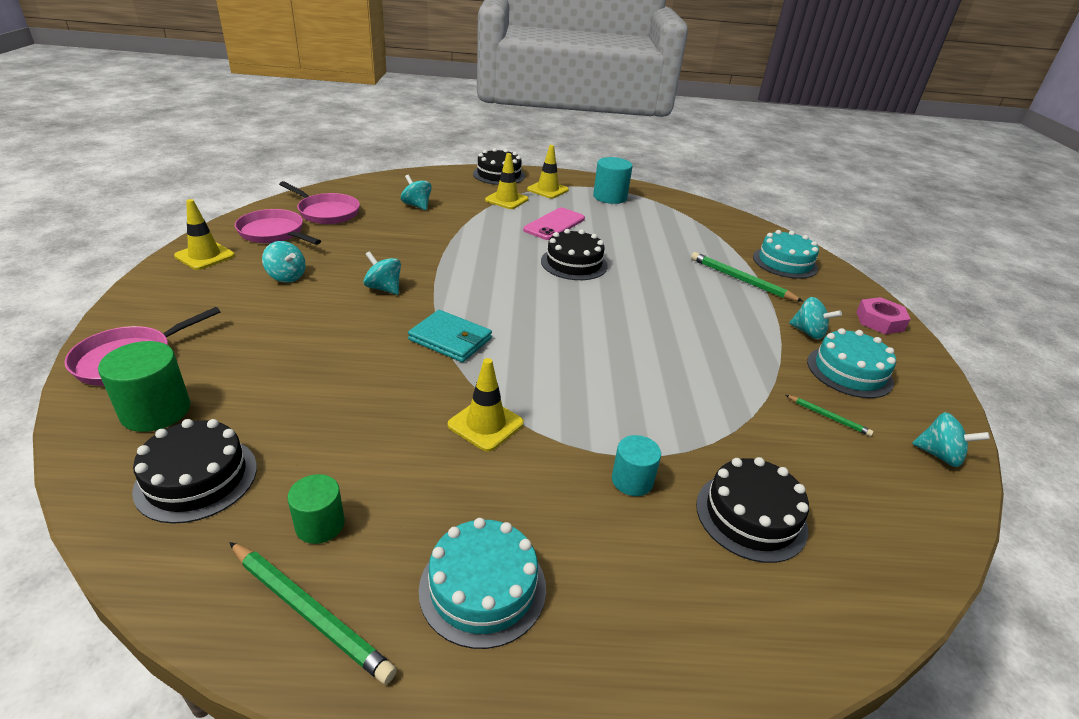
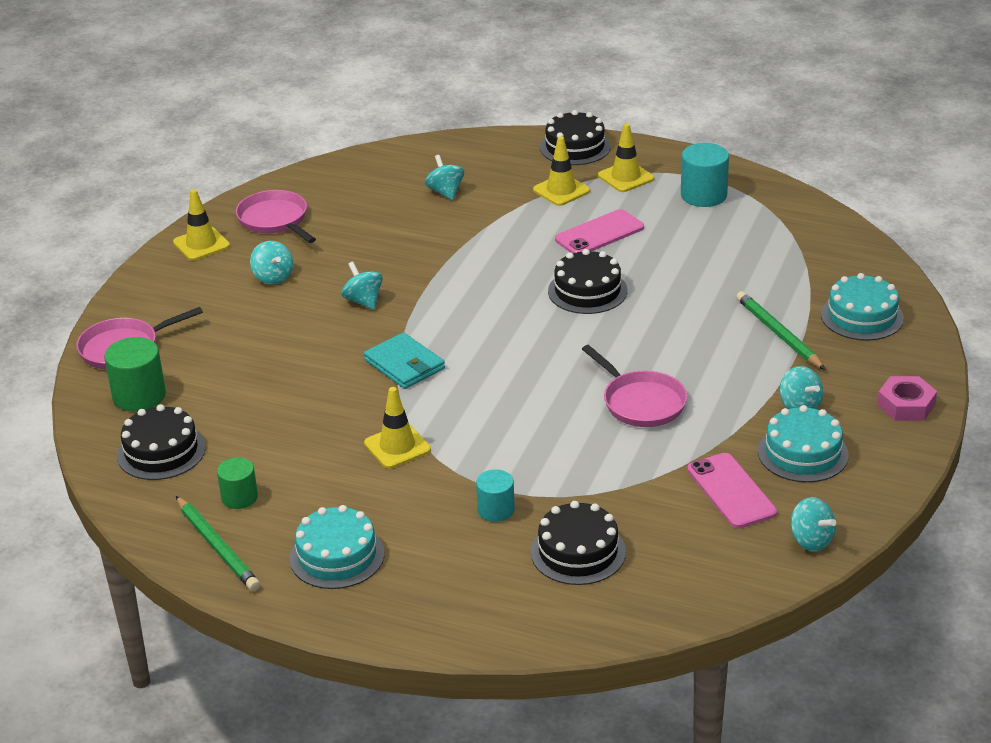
camera: 25 degrees right, 0 degrees up
pink pan [279,181,360,224] -> pink pan moved to [582,345,687,427]
green pencil [786,395,874,437] -> pink phone [687,453,777,528]

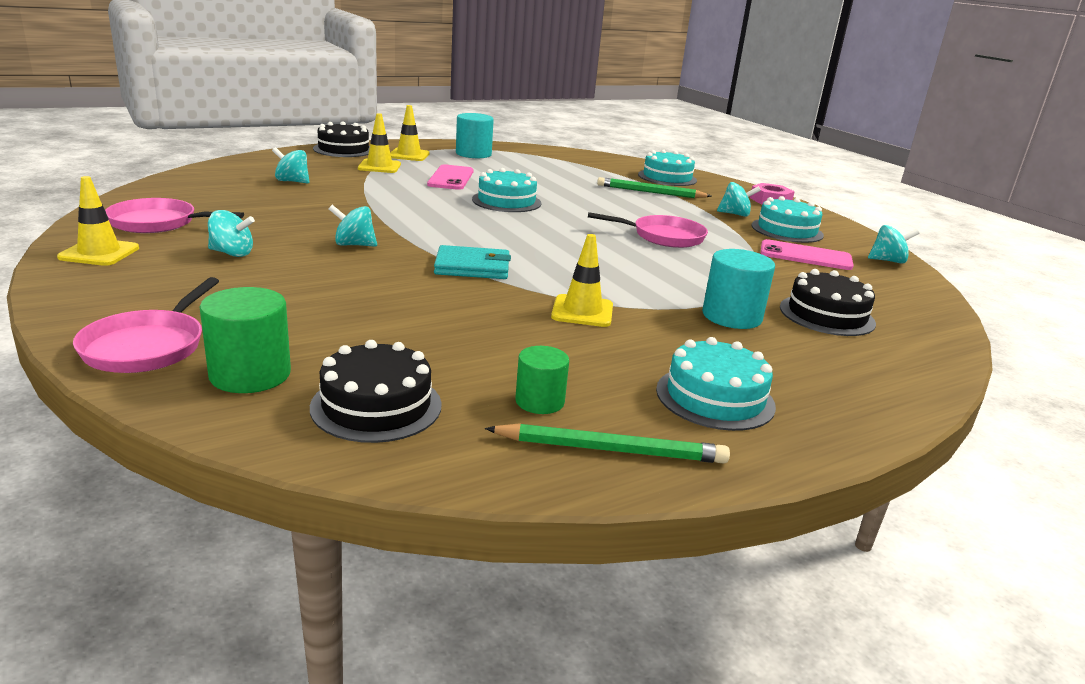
camera: 55 degrees left, 10 degrees down
turquoise cylinder [476,469,515,522] -> turquoise cylinder [702,249,775,329], size x1.56
black cake [548,249,627,314] -> turquoise cake [472,168,541,212]

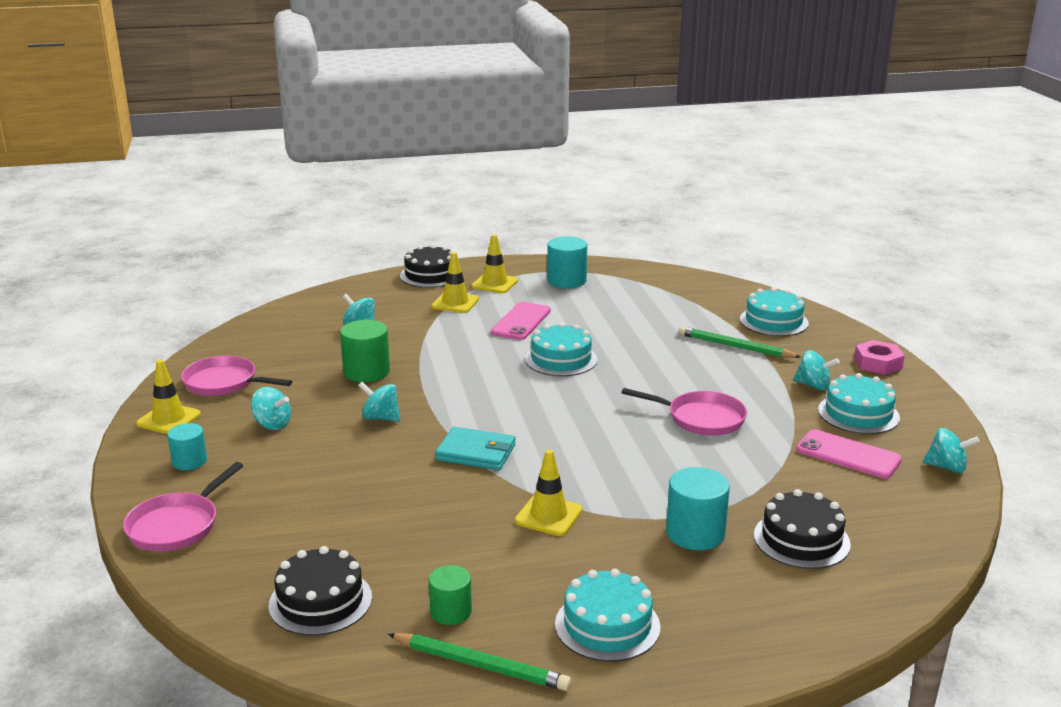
camera: 20 degrees right, 0 degrees up
green cylinder [200,287,291,393] -> green cylinder moved to [340,320,390,382]
none -> turquoise cylinder [167,423,207,470]

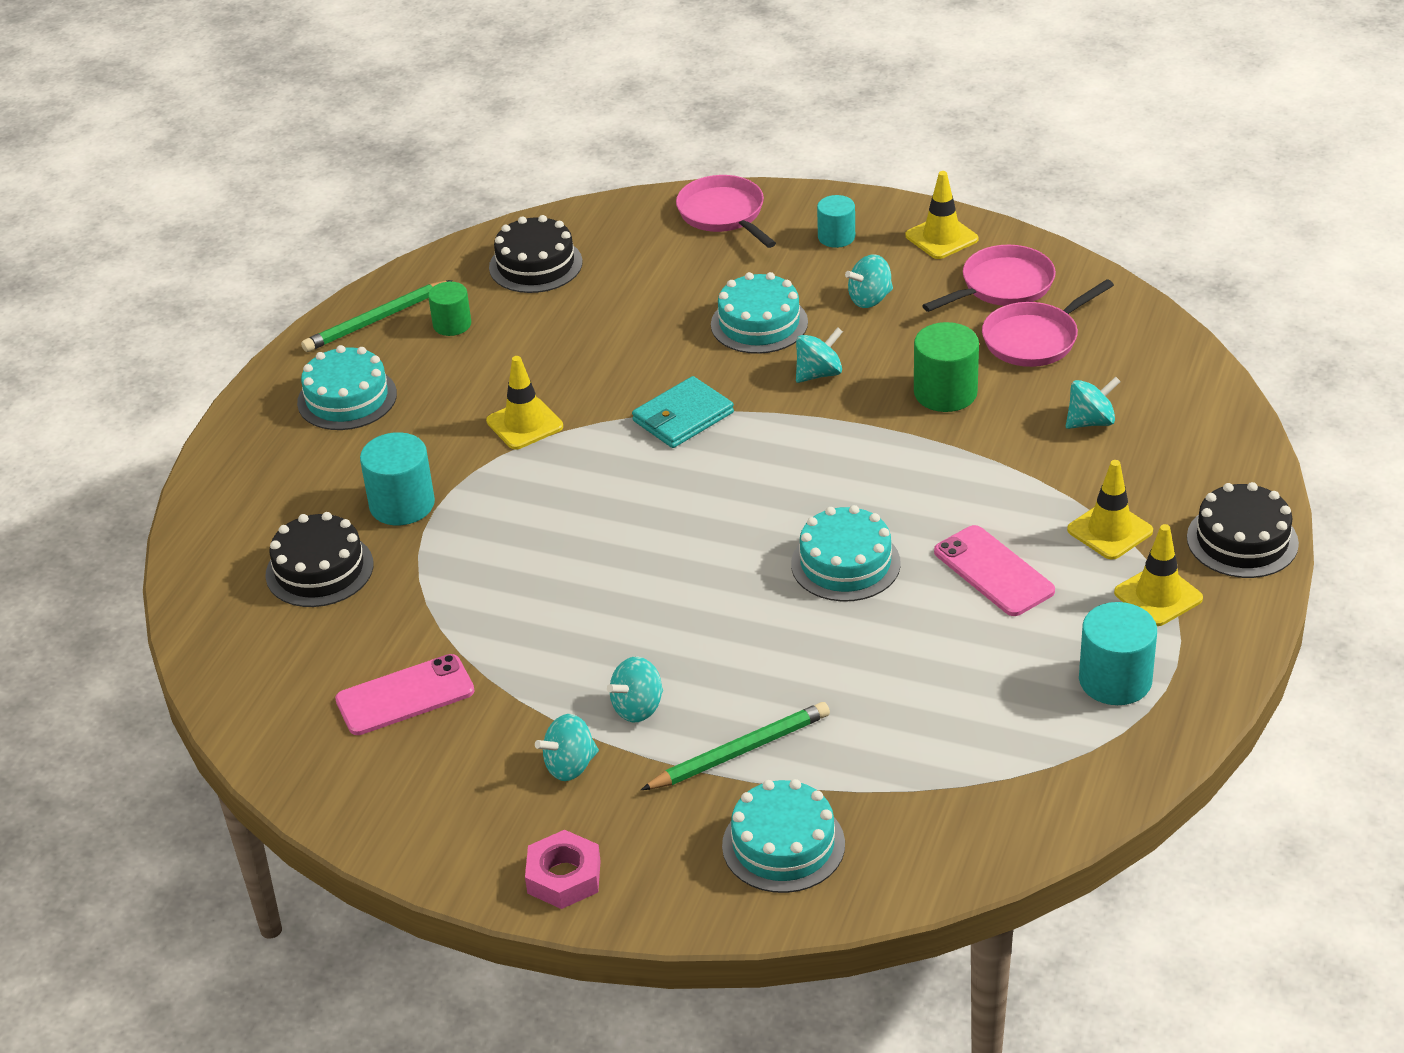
camera: 125 degrees right, 15 degrees up
pink pan [622,388,747,436] -> pink pan moved to [982,279,1114,367]
turquoise cake [818,373,900,434] -> turquoise cake moved to [711,272,808,354]
turquoise spinning top [923,428,980,473] -> turquoise spinning top moved to [607,657,663,722]

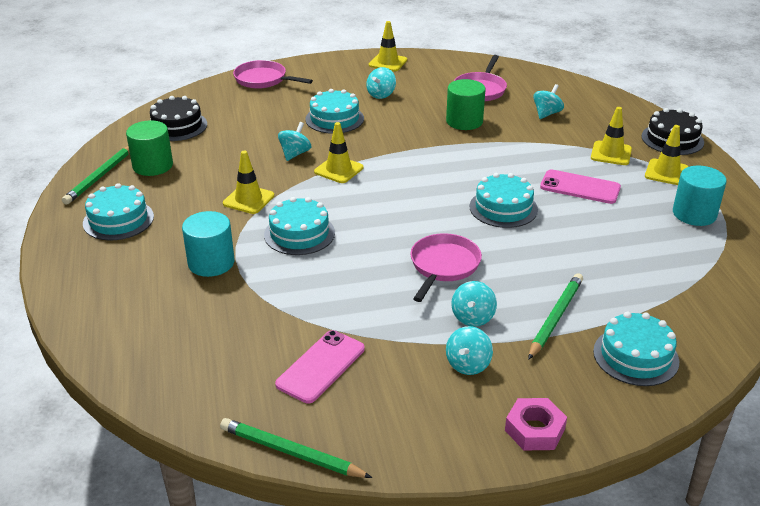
camera: 35 degrees left, 5 degrees down
black cake [265,512,373,607] -> none
green cylinder [428,282,471,336] -> green cylinder [126,120,173,176], size x1.56
turquoise wallet [632,376,734,448] -> yellow traffic cone [314,122,363,183]
turquoise spinning top [796,327,843,383] -> turquoise spinning top moved to [278,122,311,161]
turquoise cylinder [817,195,855,248] -> none
pink pan [922,245,1056,312] -> pink pan moved to [410,233,482,302]
none -> green pencil [220,418,372,478]
none -> turquoise cake [264,197,335,255]

